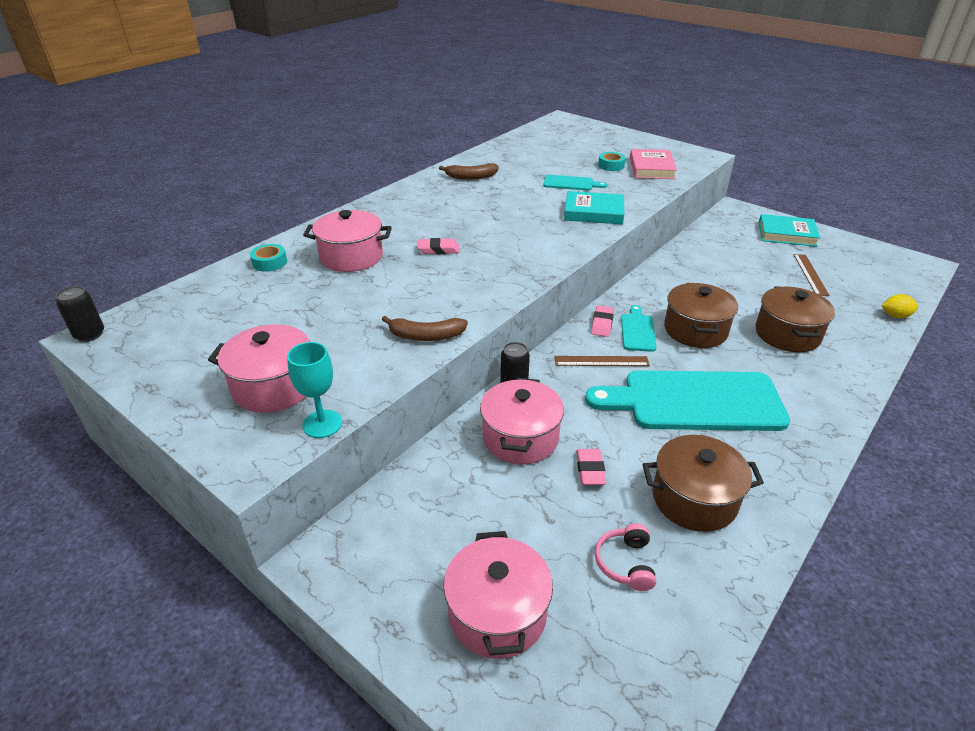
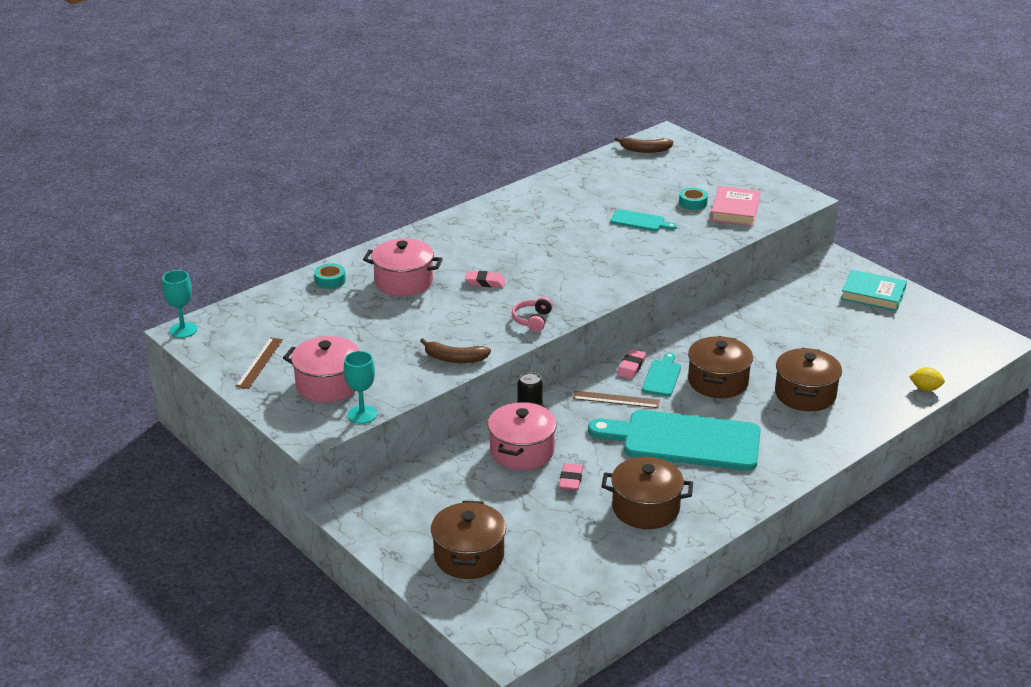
camera: 10 degrees right, 5 degrees down
black can [56,286,104,342] -> turquoise goblet [162,270,197,338]
brown banana [439,163,499,180] -> brown banana moved to [615,137,673,153]
pink pot [443,531,553,659] -> brown pot [431,501,506,579]
turquoise book [564,191,624,224] -> none
pink headphones [595,523,656,591] -> pink headphones moved to [512,297,553,332]
brown ruler [794,254,830,296] -> brown ruler moved to [235,337,283,389]

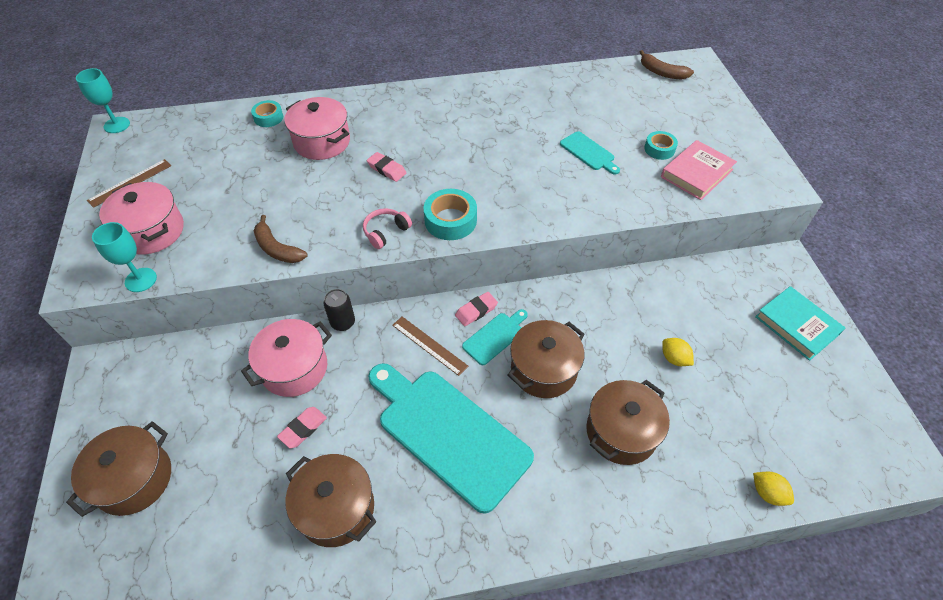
camera: 30 degrees right, 20 degrees up
none -> turquoise tape [423,189,477,240]
none -> yellow lemon [662,338,694,366]

